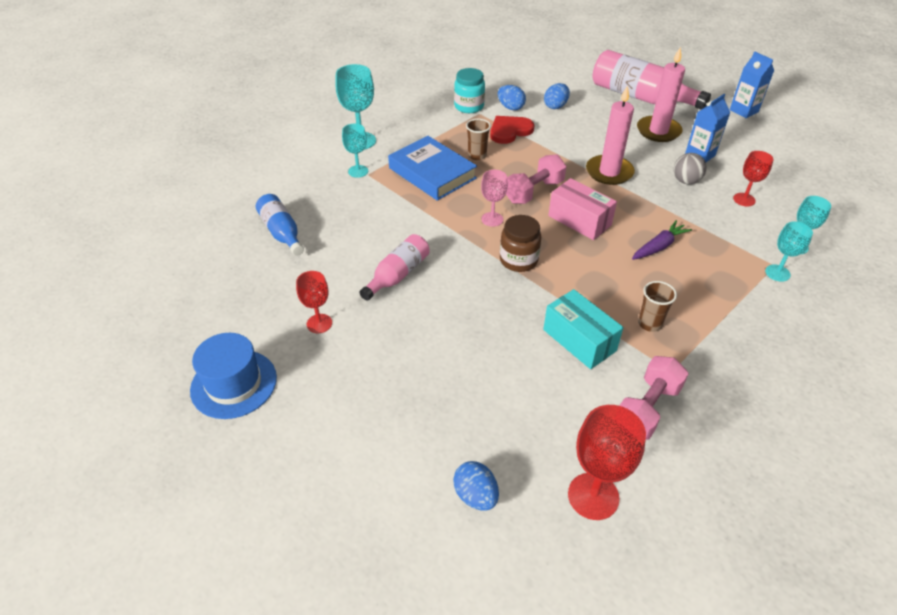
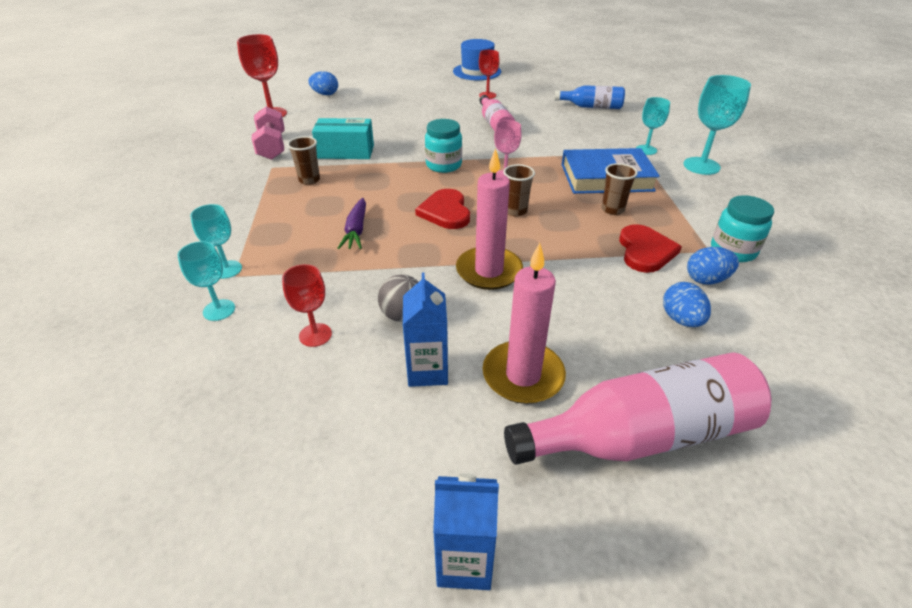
camera: 130 degrees right, 5 degrees down
brown jar [500,215,541,272] -> turquoise jar [425,119,462,173]
pink dumbbell [506,154,566,204] -> brown cup [503,164,535,217]
pink box [548,178,617,240] -> red heart [415,189,470,229]

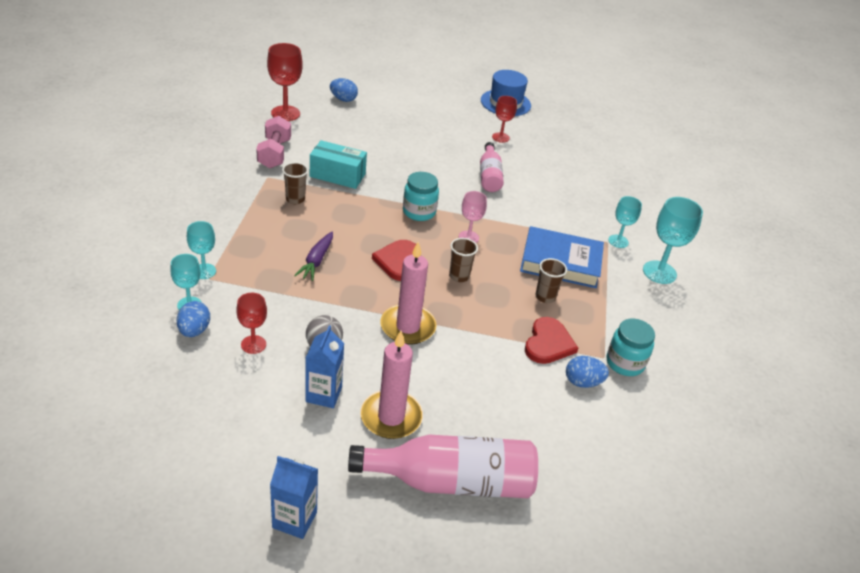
camera: 10 degrees right, 0 degrees up
blue bottle [554,85,625,109] -> none
blue egg [663,282,711,327] -> blue egg moved to [177,301,210,337]

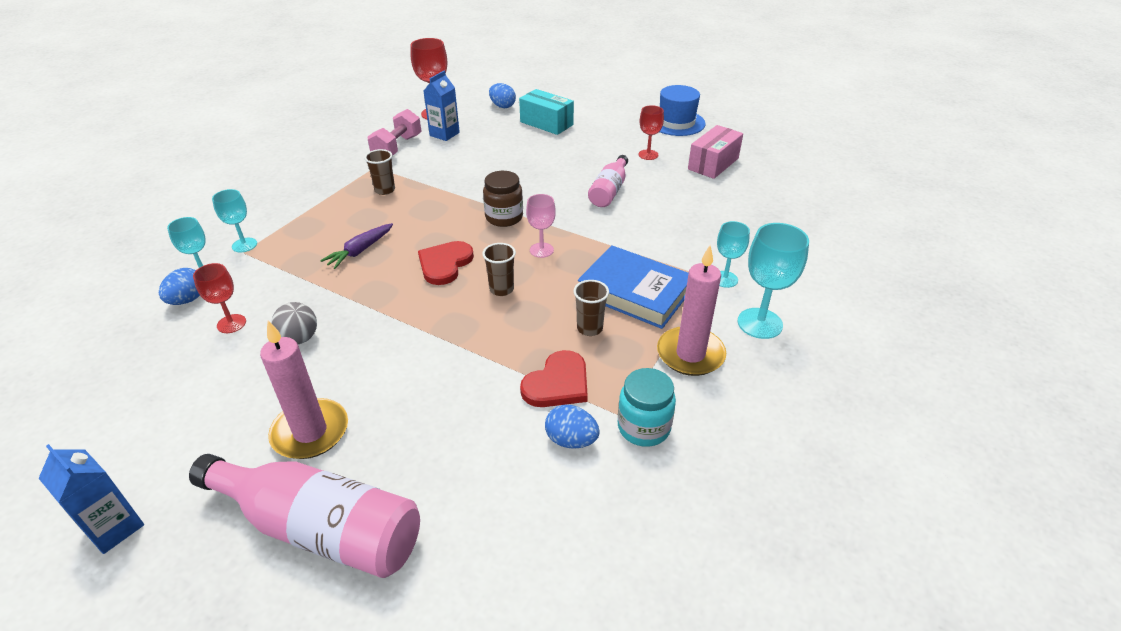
camera: 25 degrees right, 0 degrees up
blue carton [305,325,344,408] -> blue carton moved to [424,71,460,141]
turquoise box [310,140,367,189] -> turquoise box moved to [519,89,574,135]
pink candle [380,242,437,345] -> pink candle moved to [657,246,726,376]
turquoise jar [403,172,439,221] -> brown jar [483,171,523,227]
none -> pink box [688,125,743,179]

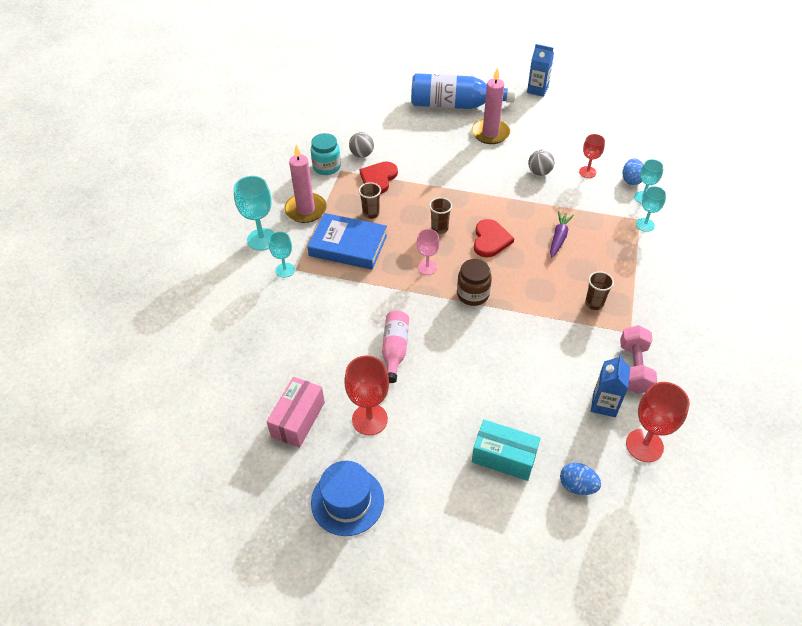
camera: 165 degrees right, 10 degrees up
pink bottle [189,454,420,578] -> blue bottle [411,73,515,109]
blue egg [545,405,600,449] -> grey ball [349,132,374,158]
red goblet [638,105,664,160] -> red goblet [344,356,389,435], size x1.61

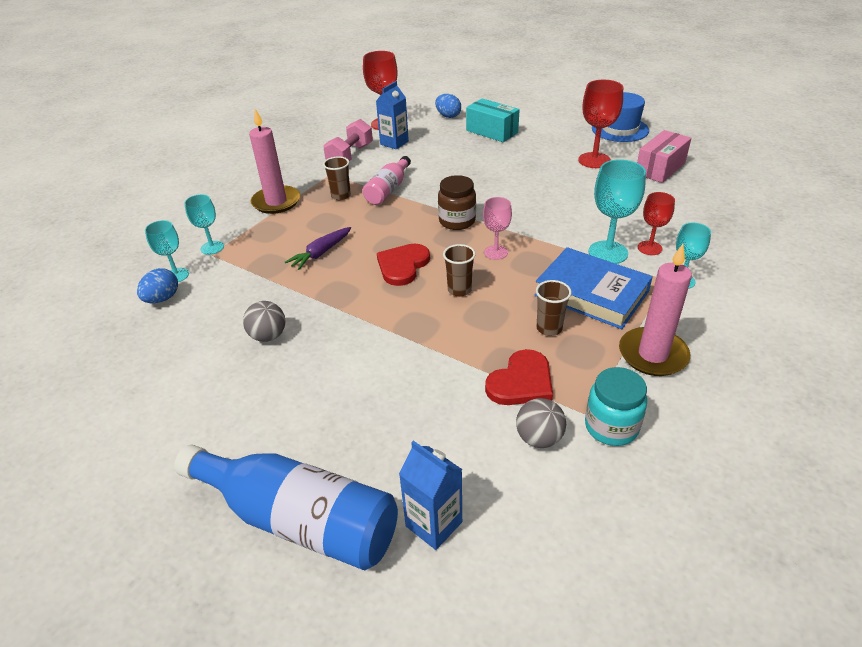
camera: 160 degrees left, 10 degrees down
turquoise goblet [234,176,275,251] -> turquoise goblet moved to [588,159,646,264]
pink bottle [382,310,409,383] -> pink bottle moved to [363,156,411,205]
pink candle [472,68,510,144] -> pink candle moved to [249,109,300,214]
blue carton [527,44,554,97] -> blue carton moved to [399,441,462,550]
red goblet [579,134,605,178] -> red goblet moved to [638,192,675,255]

